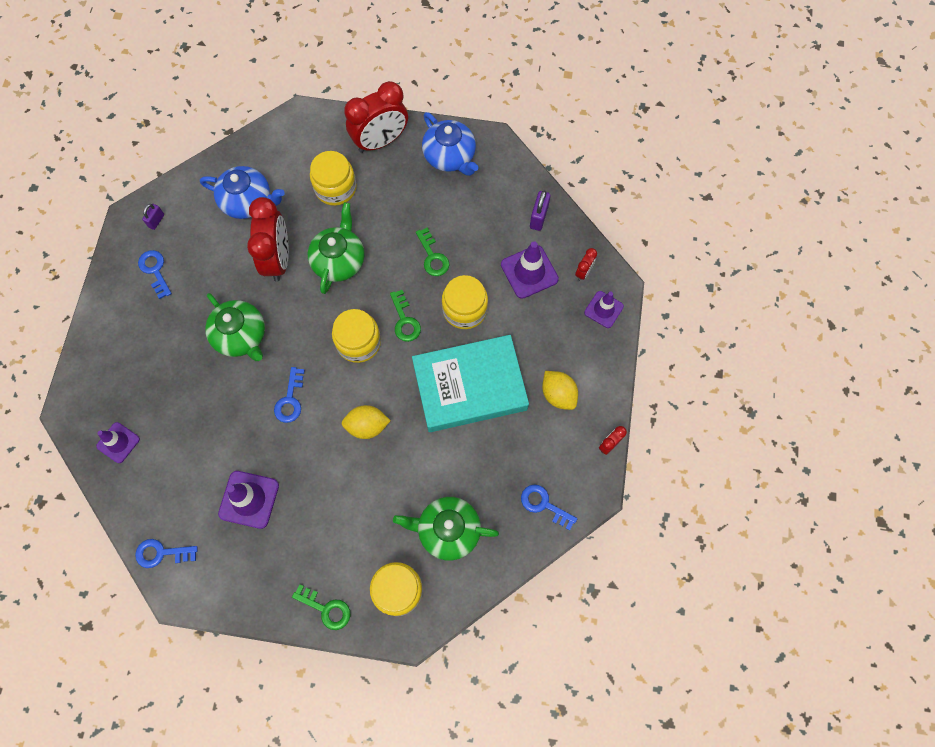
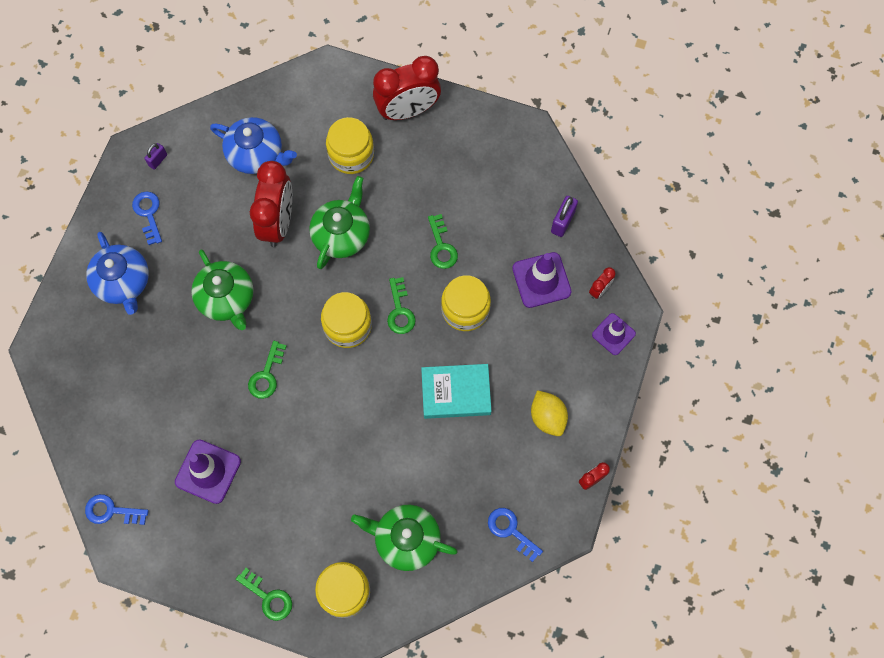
camera: 10 degrees right, 0 degrees up
purple traffic cone [96,422,140,463] -> none
blue key [274,367,305,423] -> green key [248,341,287,399]
yellow lemon [342,405,391,439] -> none
turquoise book [412,335,529,432] -> turquoise book [421,364,491,419], size x0.62
blue teapot [422,112,479,176] -> blue teapot moved to [86,232,149,315]

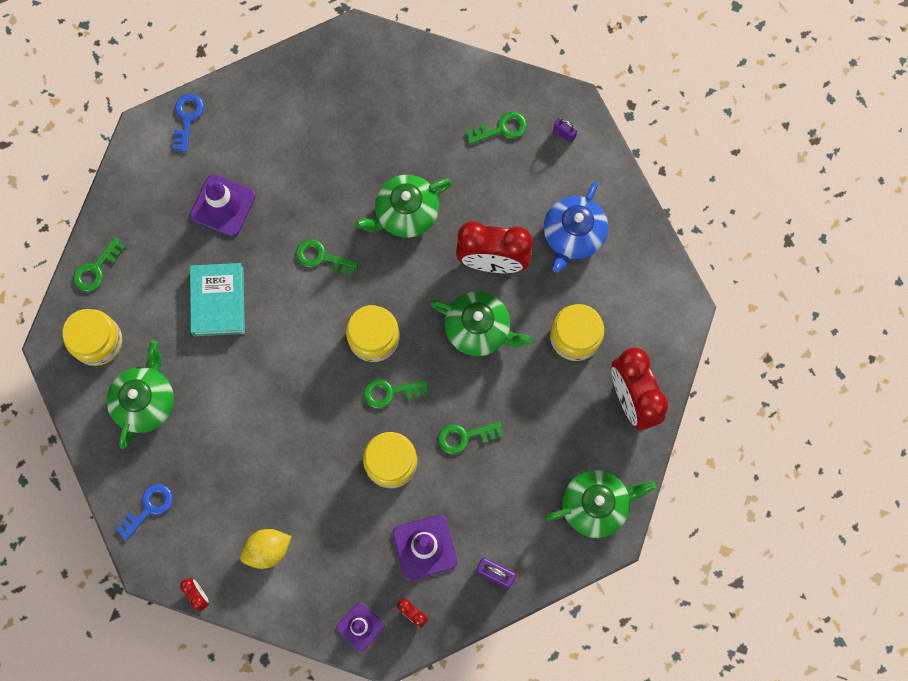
camera: 90 degrees right, 5 degrees up
blue teapot [86,232,149,315] -> none
blue key [132,191,162,245] -> green key [466,112,527,144]
turquoise book [421,364,491,419] -> turquoise book moved to [190,263,245,336]
none -> green teapot [545,470,656,538]

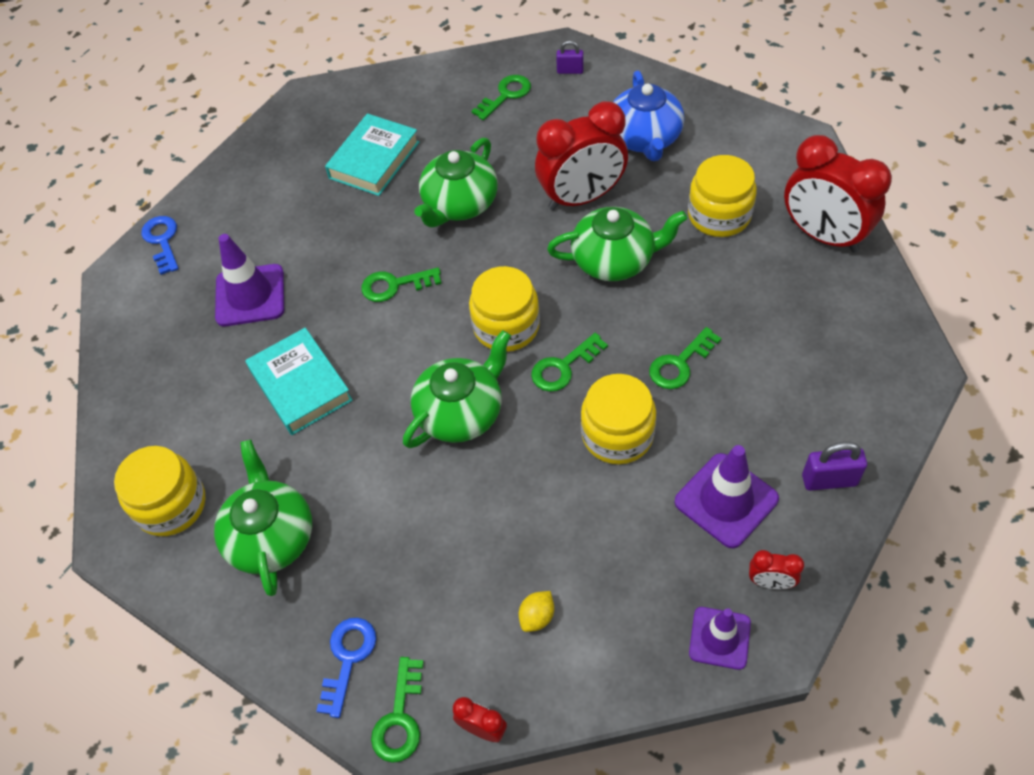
camera: 25 degrees left, 20 degrees down
green key [73,237,126,292] -> green key moved to [371,657,424,763]
yellow lemon [240,529,292,569] -> yellow lemon [519,591,554,632], size x0.59
green teapot [545,470,656,538] -> green teapot moved to [403,330,511,448]
none -> turquoise book [325,114,419,196]

